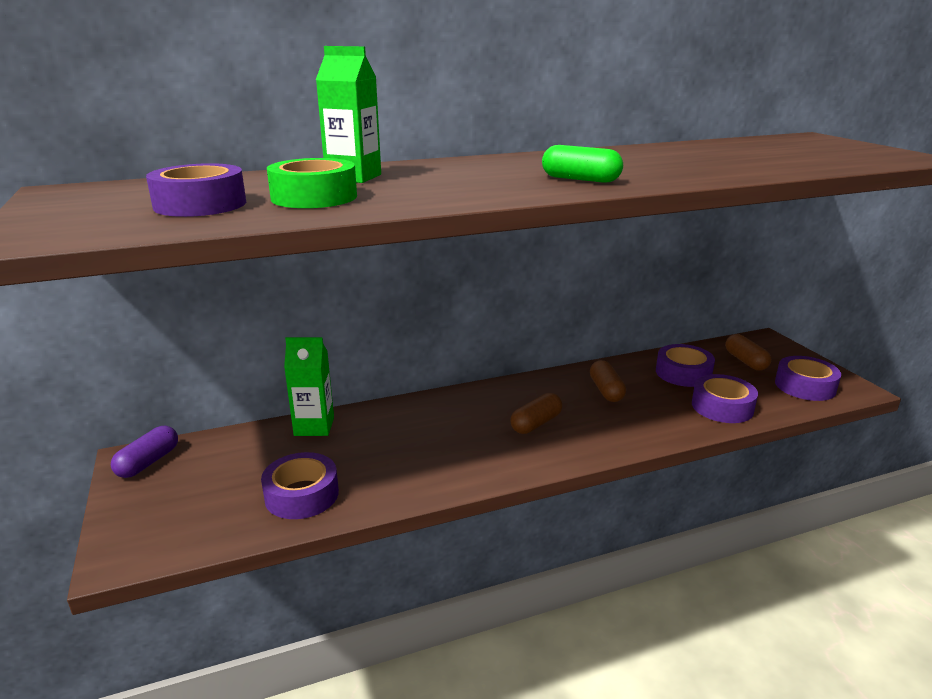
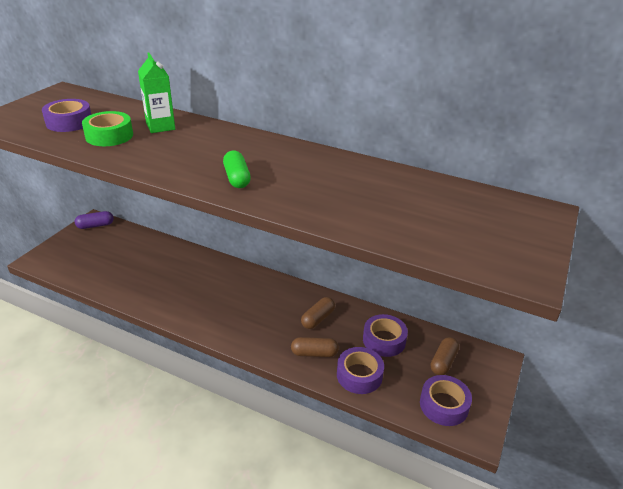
camera: 45 degrees right, 10 degrees up
purple tape [261,452,339,519] -> none
green carton [284,337,334,436] -> none
brown capsule [510,393,563,434] -> brown capsule moved to [291,337,339,357]

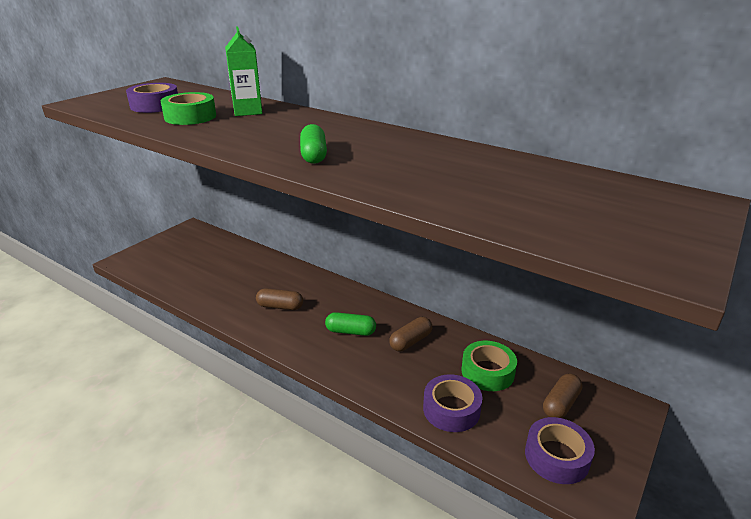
camera: 10 degrees right, 5 degrees down
purple capsule [75,211,114,229] -> none
brown capsule [291,337,339,357] -> brown capsule moved to [256,288,303,310]
purple tape [363,314,408,357] -> green tape [461,341,517,391]
none -> green capsule [325,312,376,336]

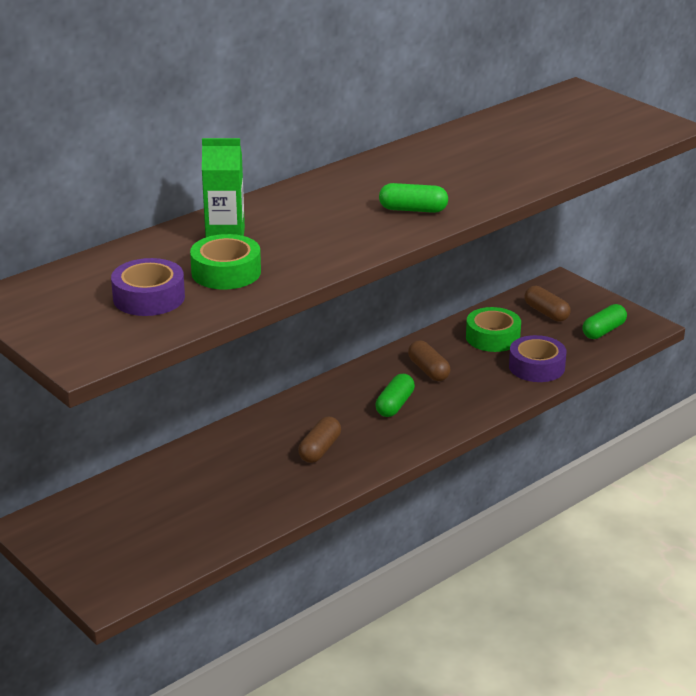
camera: 75 degrees left, 0 degrees up
purple tape [525,417,595,484] -> green capsule [582,304,627,339]

